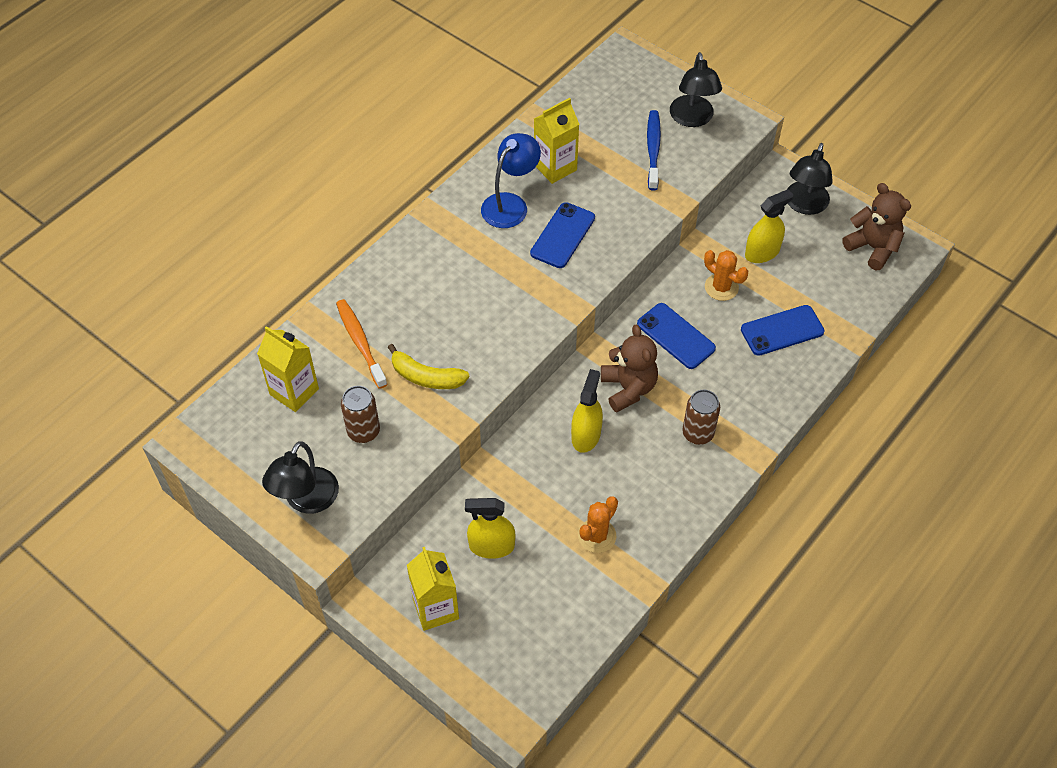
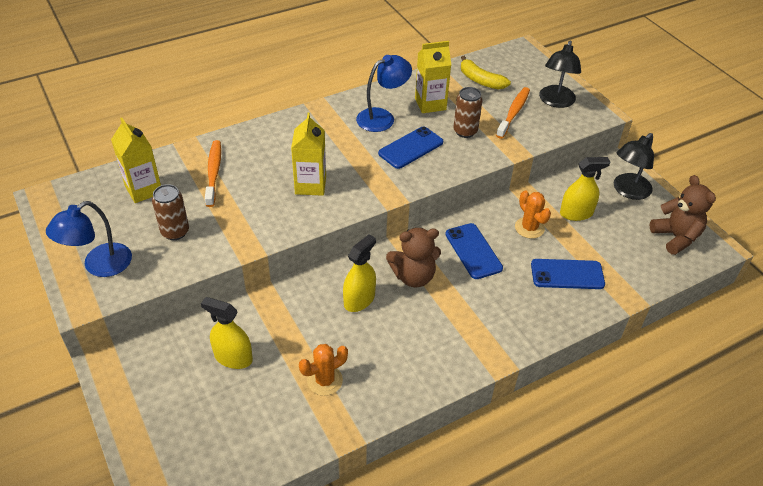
camera: 20 degrees right, 10 degrees down
black lamp [262,441,339,514] -> blue lamp [46,201,132,277]
yellow banana [388,344,470,389] -> yellow banana moved to [461,56,511,90]
yellow carton [407,547,459,631] -> yellow carton moved to [291,113,326,196]
brown teddy bear [601,324,658,412] -> brown teddy bear turned 75 degrees clockwise [386,228,441,287]
blue toothbrush [647,110,661,190] -> orange toothbrush [496,87,530,139]
brown can [682,390,720,445] -> brown can moved to [453,87,483,138]

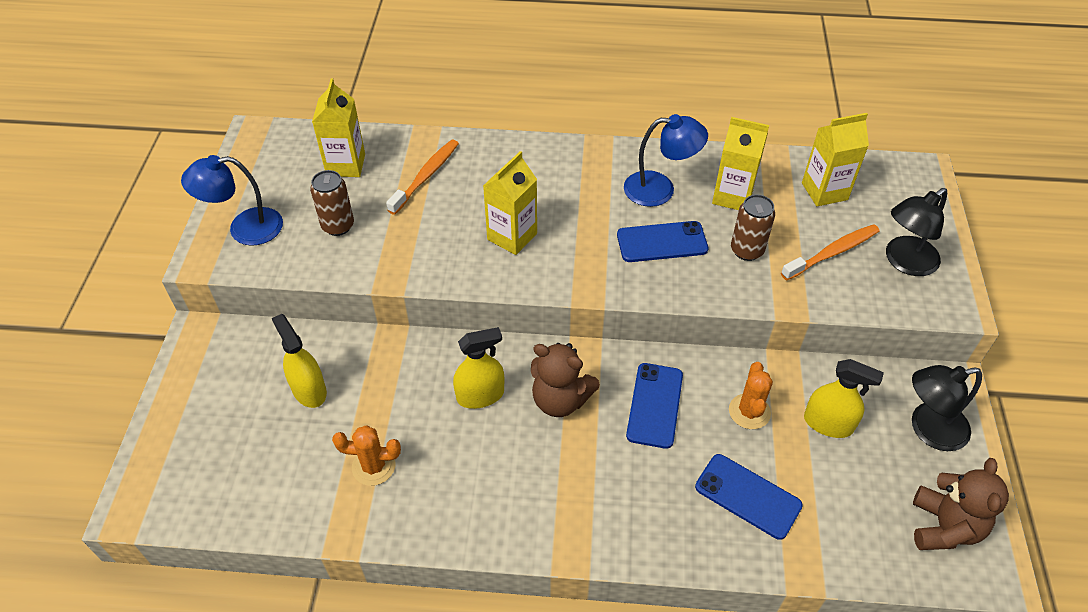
camera: 35 degrees right, 5 degrees up
yellow banana [461,56,511,90] -> yellow carton [802,113,869,206]

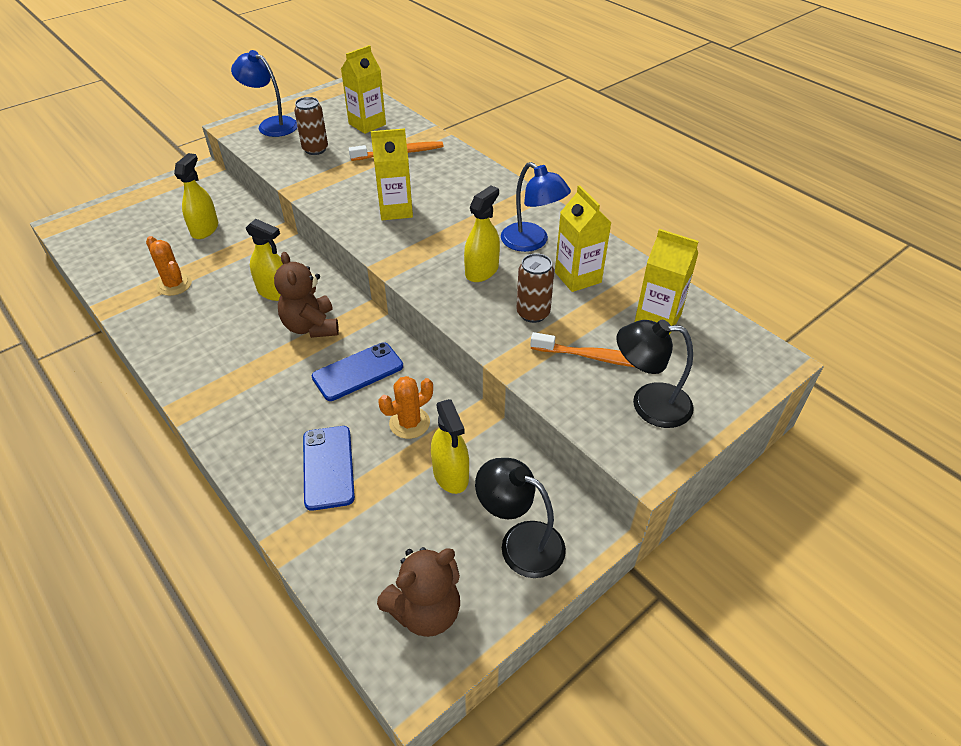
camera: 45 degrees right, 5 degrees down
blue phone [617,221,709,262] -> yellow spray bottle [464,186,500,282]

